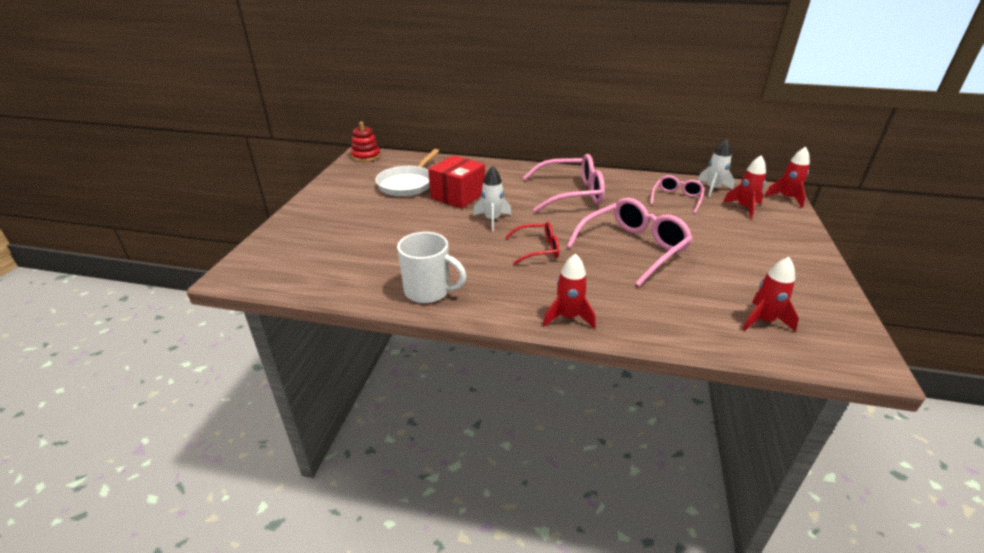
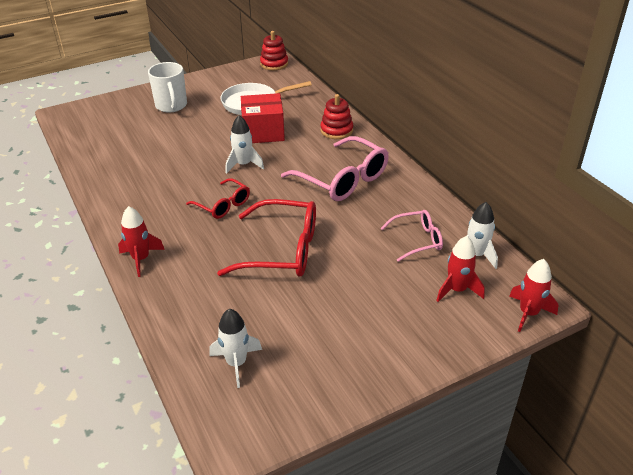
camera: 50 degrees right, 5 degrees up
white mug [397,232,467,303] -> white mug moved to [148,62,187,113]
pink glasses [566,198,693,286] -> red glasses [217,199,316,277]
red rocket [742,257,799,332] -> white rocket [209,309,262,388]
none -> red stacking toy [320,94,353,139]

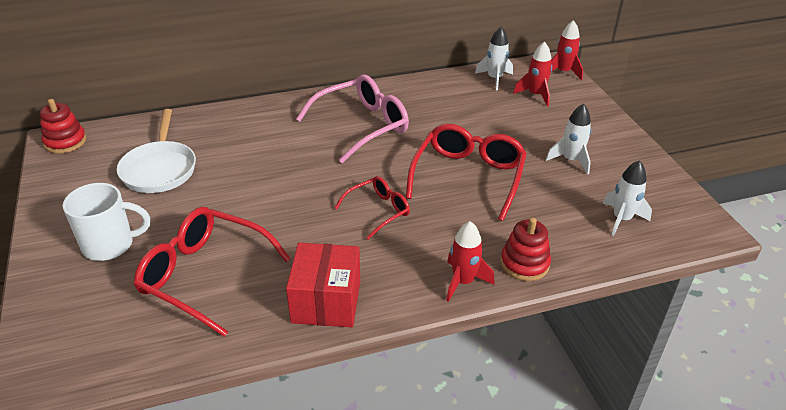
camera: 80 degrees left, 0 degrees up
white rocket [226,115,264,174] -> white rocket moved to [546,104,591,175]
red box [241,93,285,143] -> red box moved to [286,243,360,328]
red stacking toy [320,94,353,139] -> red stacking toy moved to [500,218,551,281]
pink glasses [381,210,443,262] -> none
none -> red glasses [134,207,291,337]

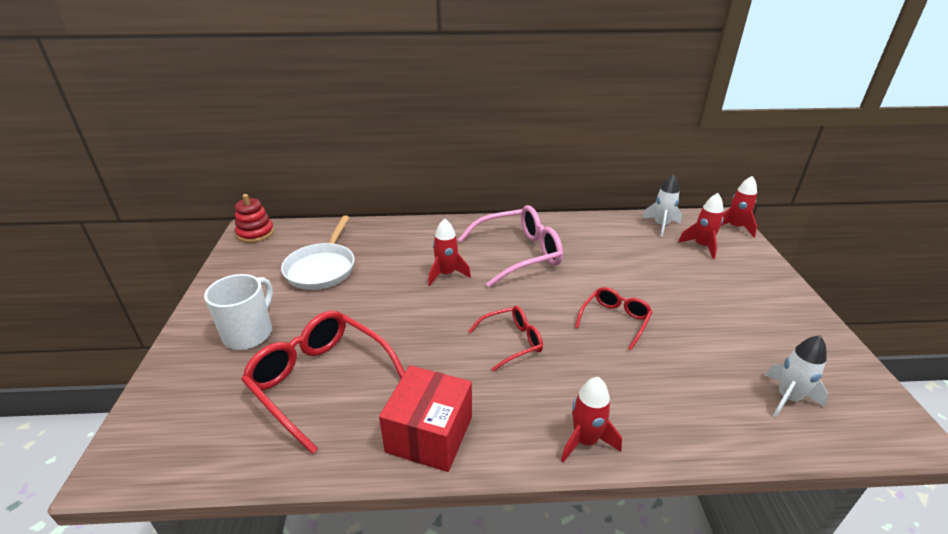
camera: 15 degrees right, 5 degrees down
white mug [63,183,150,261] -> white mug turned 75 degrees counterclockwise [204,274,273,350]
red glasses [406,124,527,221] -> red glasses [575,287,652,350], size x0.57
red stacking toy [500,218,551,281] -> none
white rocket [546,104,591,175] -> none
none -> red rocket [428,218,471,286]

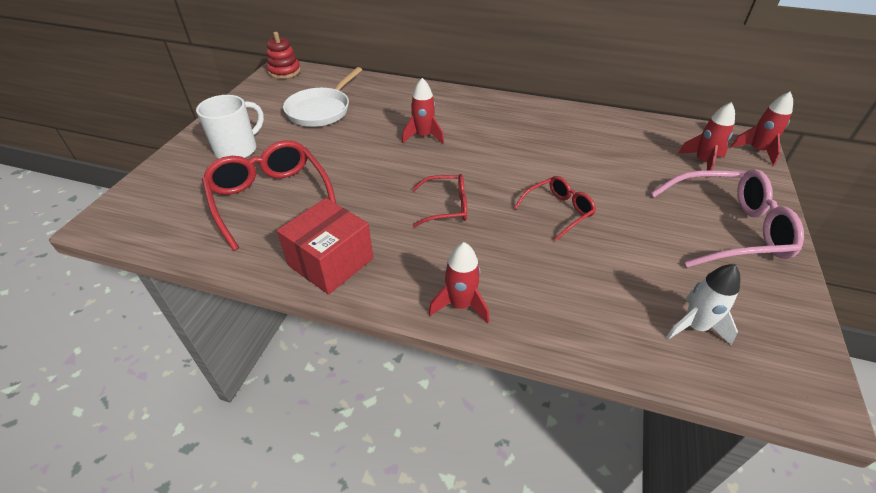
camera: 20 degrees right, 10 degrees up
pink glasses [458,205,563,287] -> pink glasses moved to [651,169,804,267]
white rocket [642,174,682,237] -> none

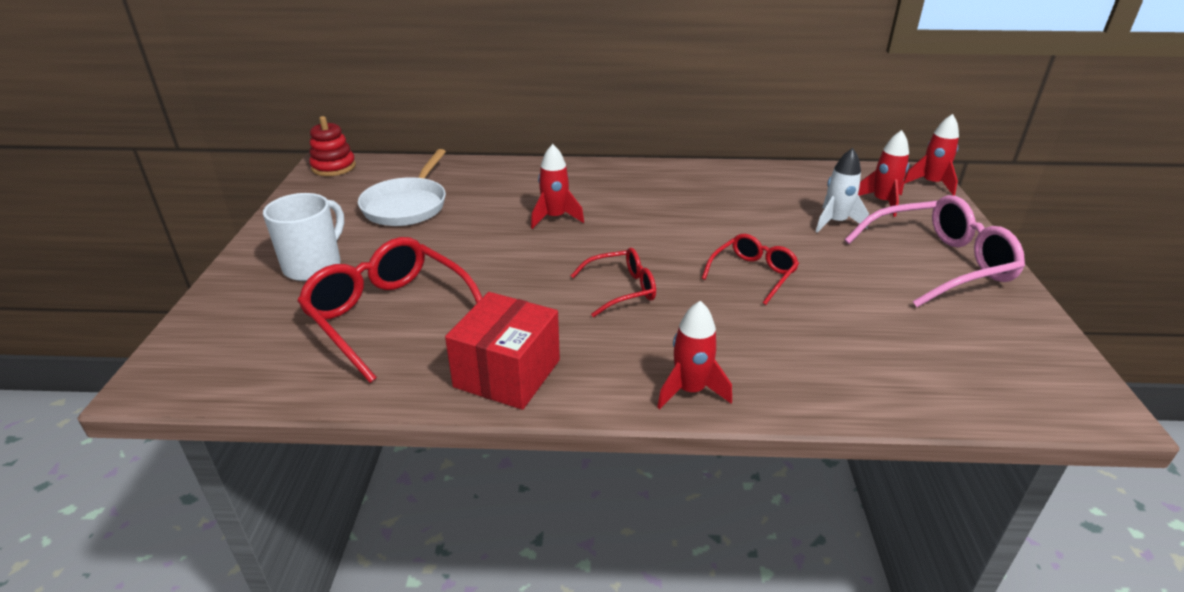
camera: 15 degrees left, 10 degrees down
white rocket [666,264,740,346] -> white rocket moved to [816,148,869,233]

